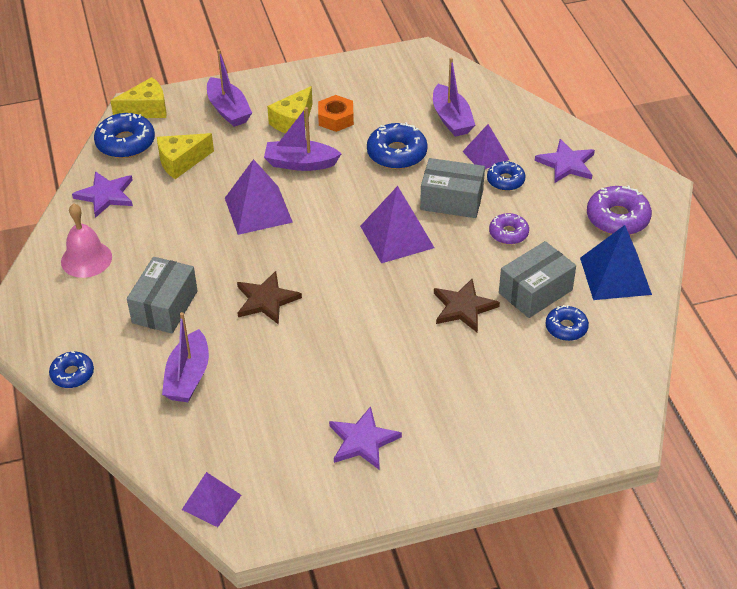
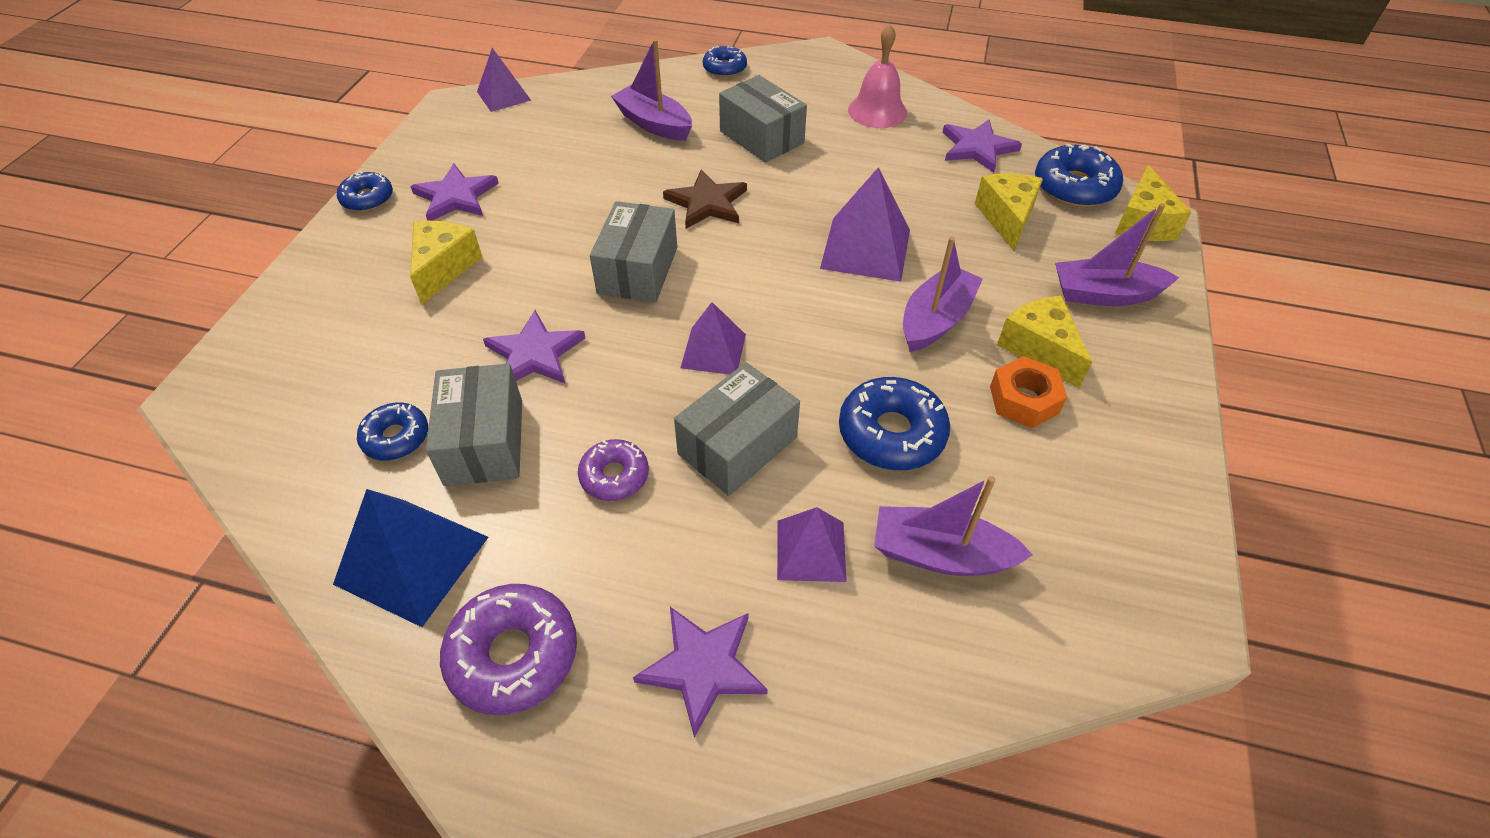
camera: 120 degrees right, 5 degrees up
purple pyramid [360,186,435,263] -> purple pyramid [680,302,746,375], size x0.63
brown star [434,279,500,333] -> purple star [483,310,585,383]
blue donut [487,161,525,191] -> blue donut moved to [337,171,393,212]
none -> yellow cheese [410,221,483,305]
none -> grey box [590,201,677,302]

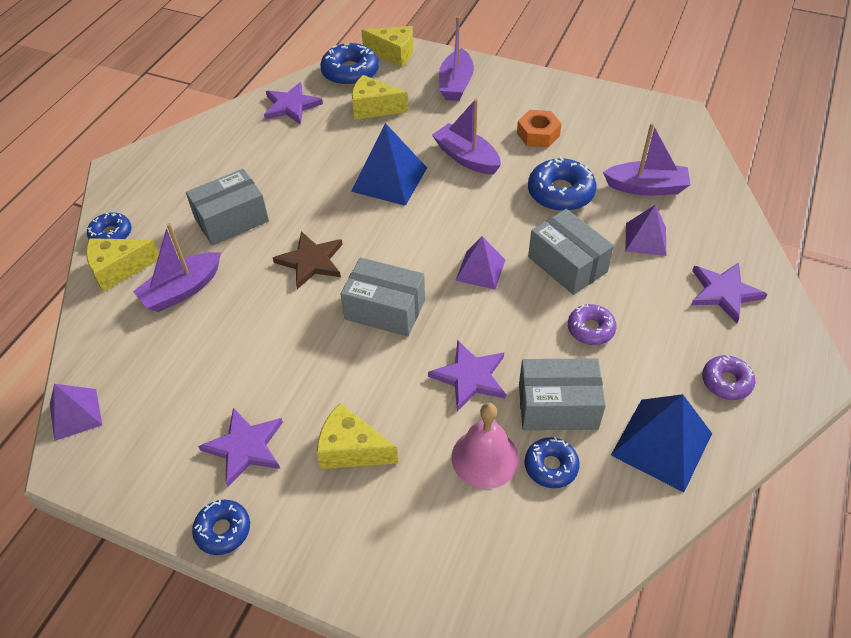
camera: 80 degrees left, 0 degrees up
purple donut [440,584,577,715] -> purple donut [702,355,755,400], size x0.62
purple pyramid [820,167,910,282] -> blue pyramid [351,123,427,206]
pink bell [848,24,907,128] -> pink bell moved to [452,403,519,489]
purple boat [874,476,1033,576] -> purple boat turned 105 degrees counterclockwise [603,123,691,196]
yellow cheese [997,295,1092,388] -> yellow cheese moved to [86,238,159,292]

